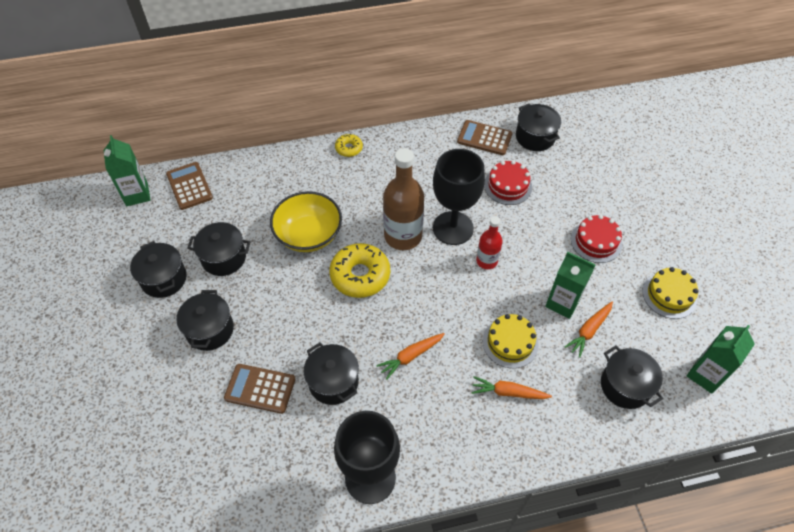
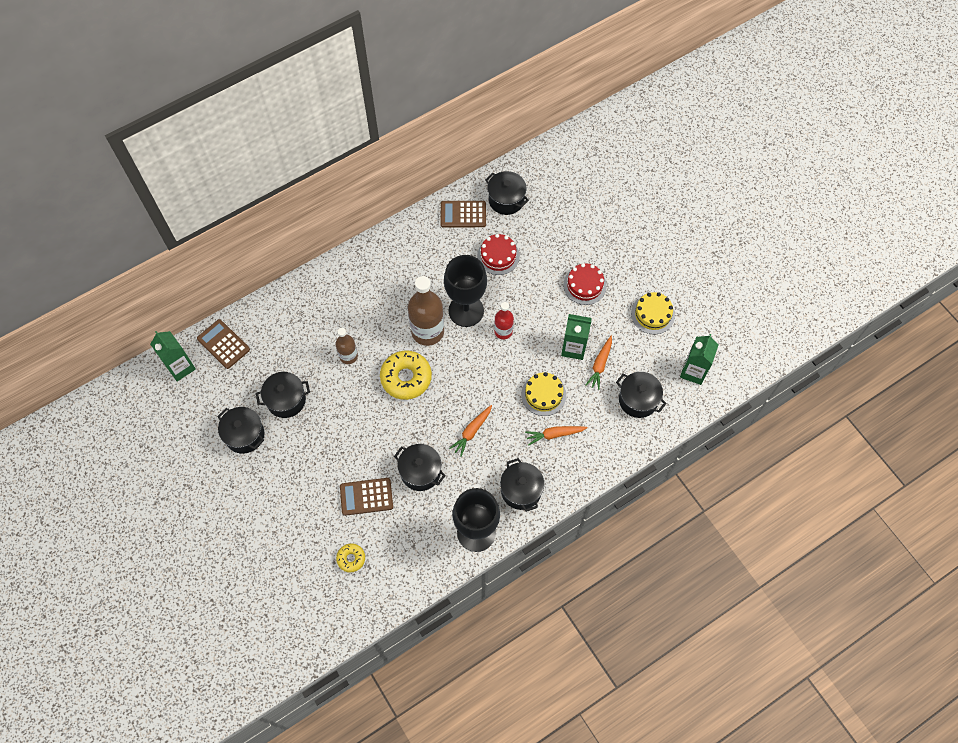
camera: 20 degrees left, 10 degrees up
black pot [176,290,234,351] -> black pot moved to [500,458,544,512]
yellow bowl [270,191,342,252] -> brown bottle [335,328,358,364]
yellow donut [335,134,363,157] -> yellow donut moved to [336,543,365,573]

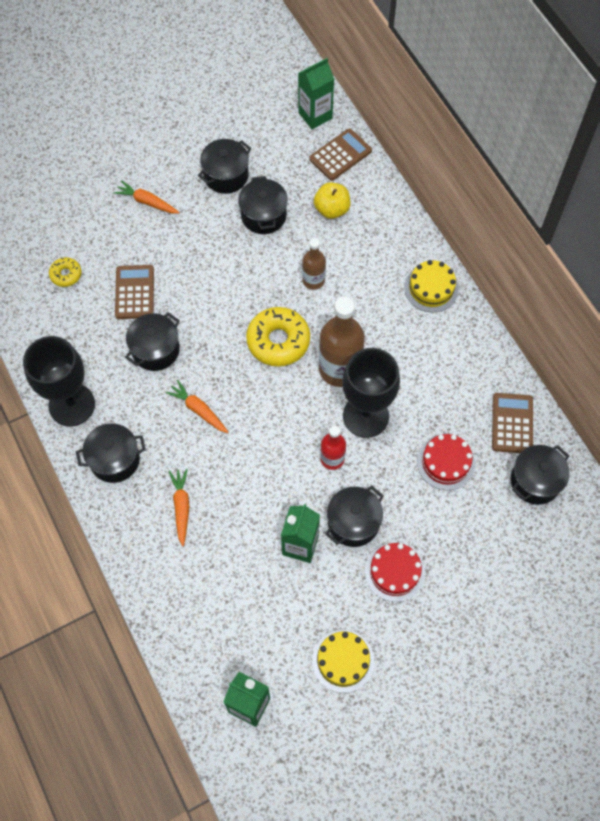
camera: 95 degrees right, 0 degrees up
yellow cake [521,372,566,416] -> yellow cake moved to [404,260,459,312]
orange carrot [586,336,612,390] -> orange carrot moved to [113,180,180,214]
black pot [616,372,667,418] -> black pot moved to [326,486,384,547]
none -> yellow apple [314,182,350,219]

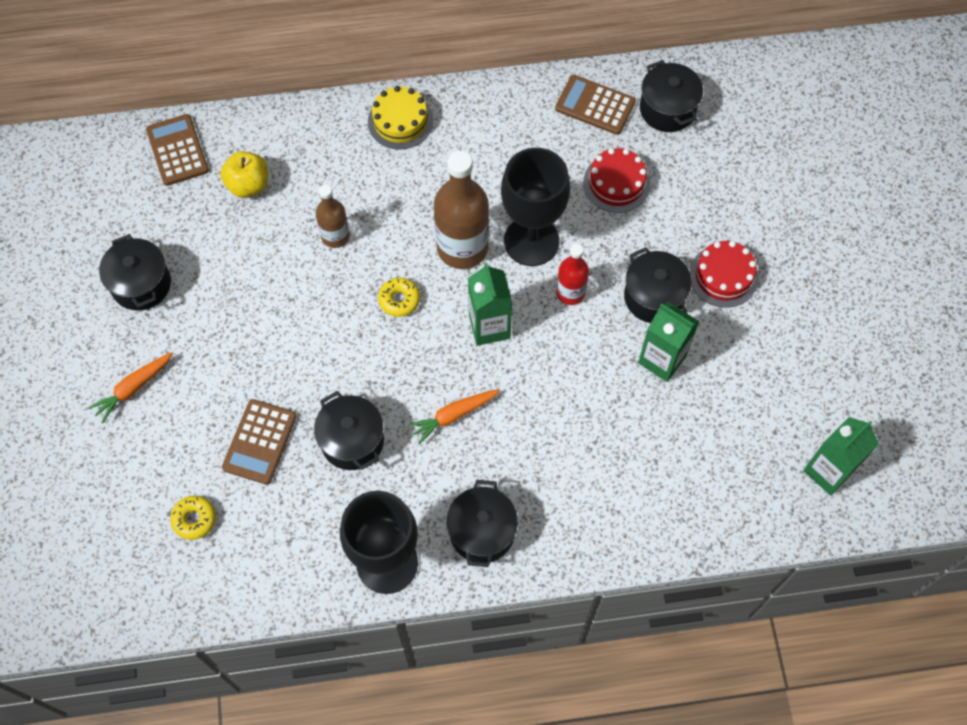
camera: 70 degrees left, 0 degrees up
brown calculator [115,265,154,319] -> brown calculator turned 90 degrees counterclockwise [222,399,297,485]
orange carrot [169,469,189,546] -> none
black pot [238,176,288,234] -> none
yellow donut [246,307,310,367] -> yellow donut [378,278,420,317], size x0.52
green carton [298,58,334,129] -> green carton moved to [468,263,512,346]
yellow cake [312,630,374,693] -> none

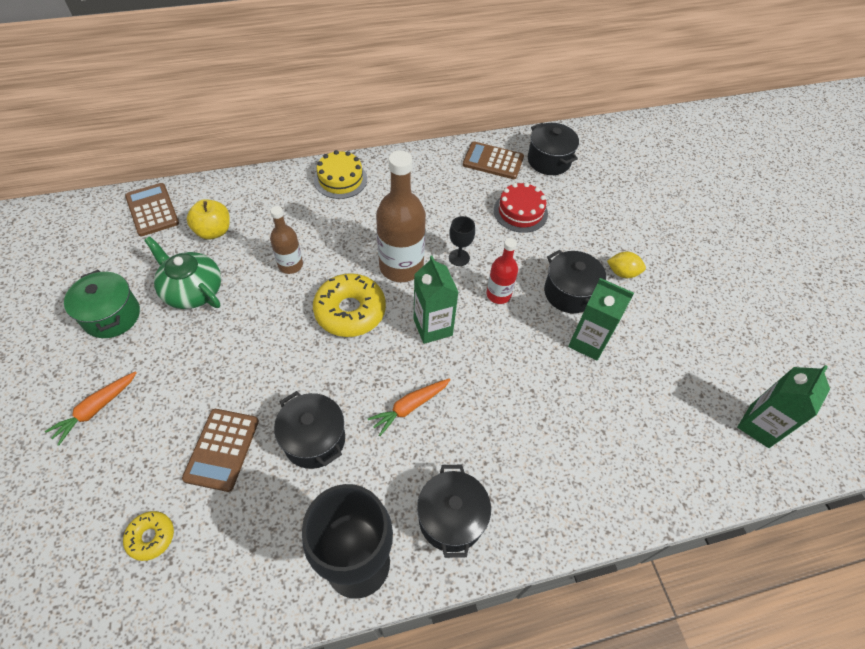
camera: 10 degrees left, 10 degrees down
black pot [99,234,171,311] -> green pot [64,270,140,338]
yellow donut [378,278,420,317] -> yellow donut [313,273,386,337], size x1.92
black goblet [501,148,570,266] -> black goblet [449,216,475,266], size x0.45
red cake [690,241,759,308] -> yellow lemon [607,252,646,278]
none -> green teapot [144,236,221,309]

